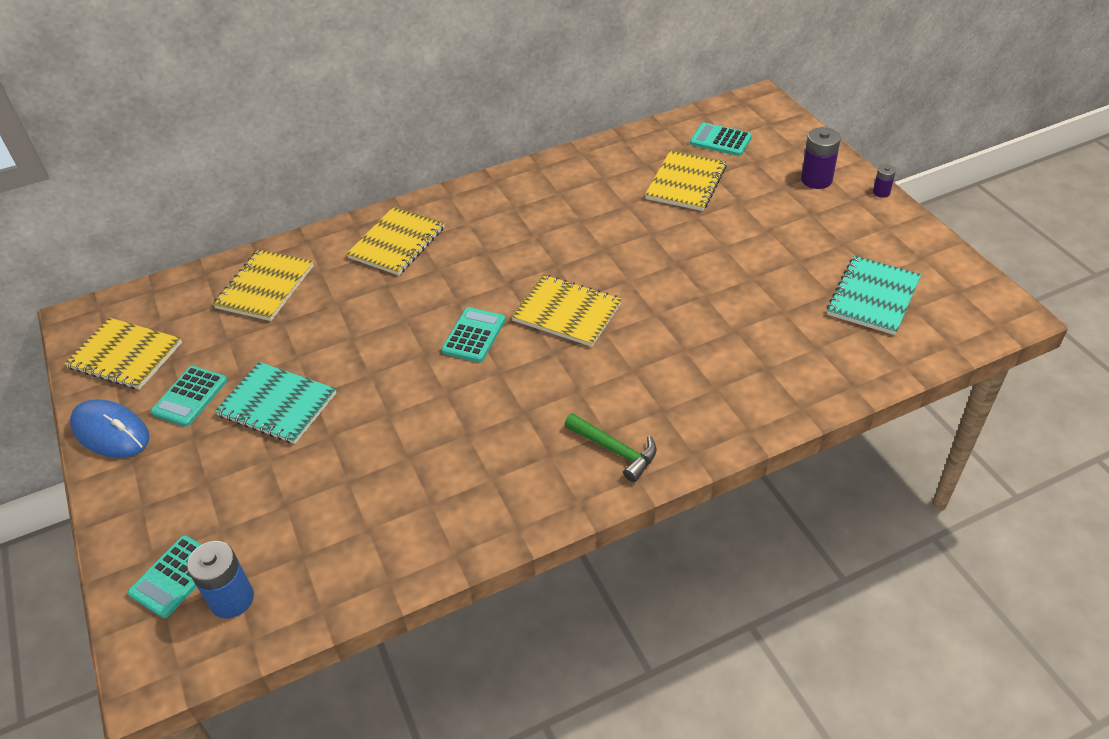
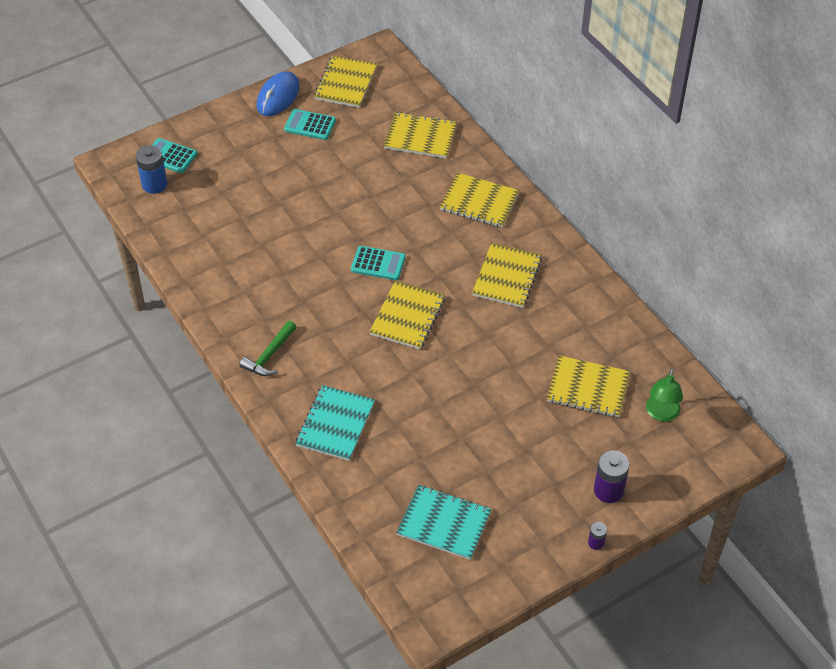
camera: 80 degrees right, 5 degrees up
turquoise notebook [215,362,336,444] -> turquoise notebook moved to [295,385,375,461]
turquoise calculator [690,123,752,156] -> green lamp [646,369,683,422]
none -> yellow notebook [472,243,542,308]

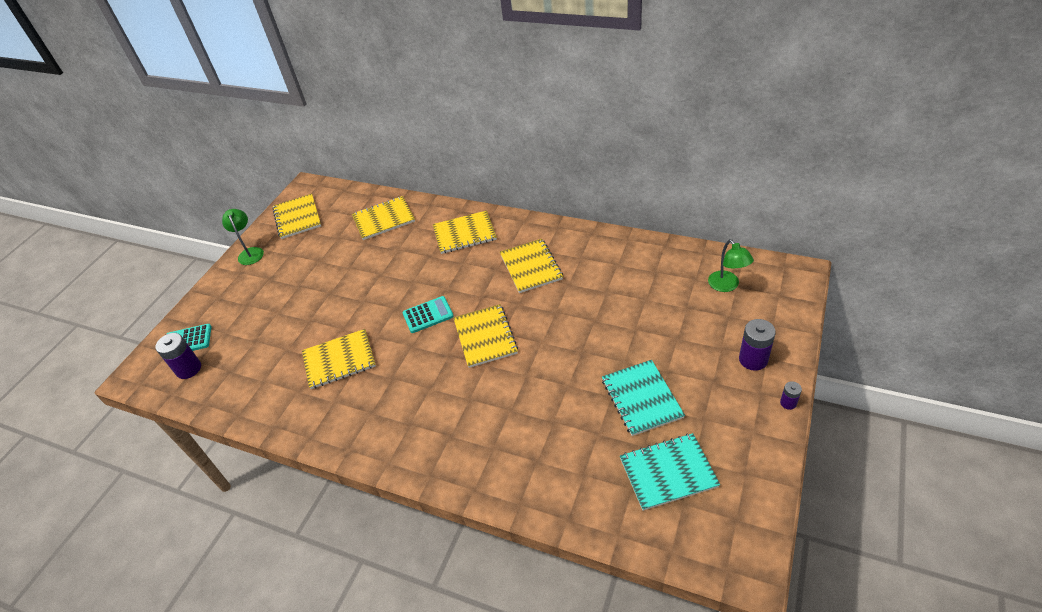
camera: 30 degrees left, 5 degrees down
blue battery [136,145,168,194] -> purple battery [155,333,201,379]
green hammer [239,321,297,376] -> none
blue mouse [257,71,300,116] -> green lamp [222,209,264,265]
turquoise calculator [284,109,336,140] -> none
turquoise notebook [295,385,375,461] -> turquoise notebook moved to [602,360,685,436]
yellow notebook [547,355,631,418] -> yellow notebook moved to [302,329,376,389]

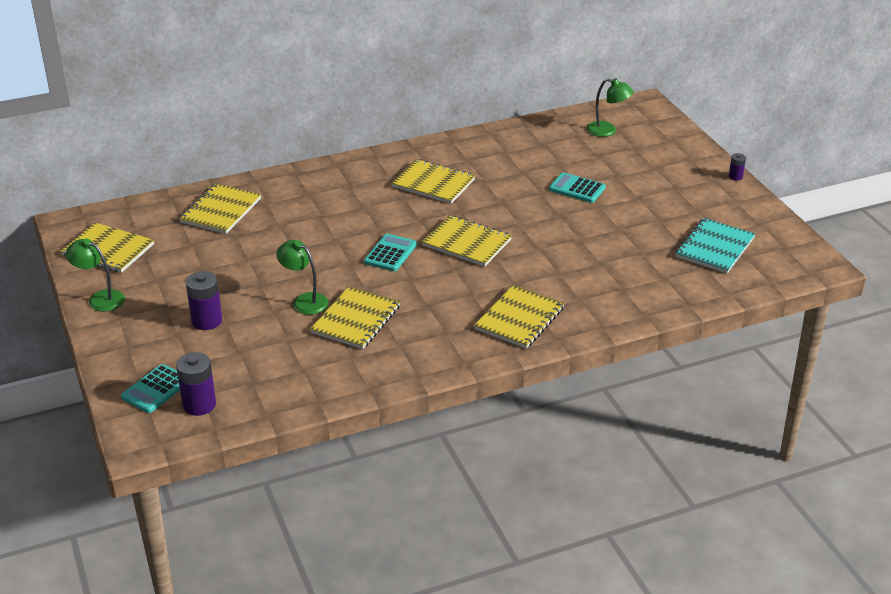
camera: 50 degrees left, 10 degrees down
yellow notebook [433,210,497,254] -> yellow notebook moved to [474,285,564,349]
turquoise notebook [602,360,685,436] -> none
purple battery [739,319,776,371] -> purple battery moved to [186,271,222,330]
none -> green lamp [276,240,329,315]
none -> turquoise calculator [549,172,606,203]

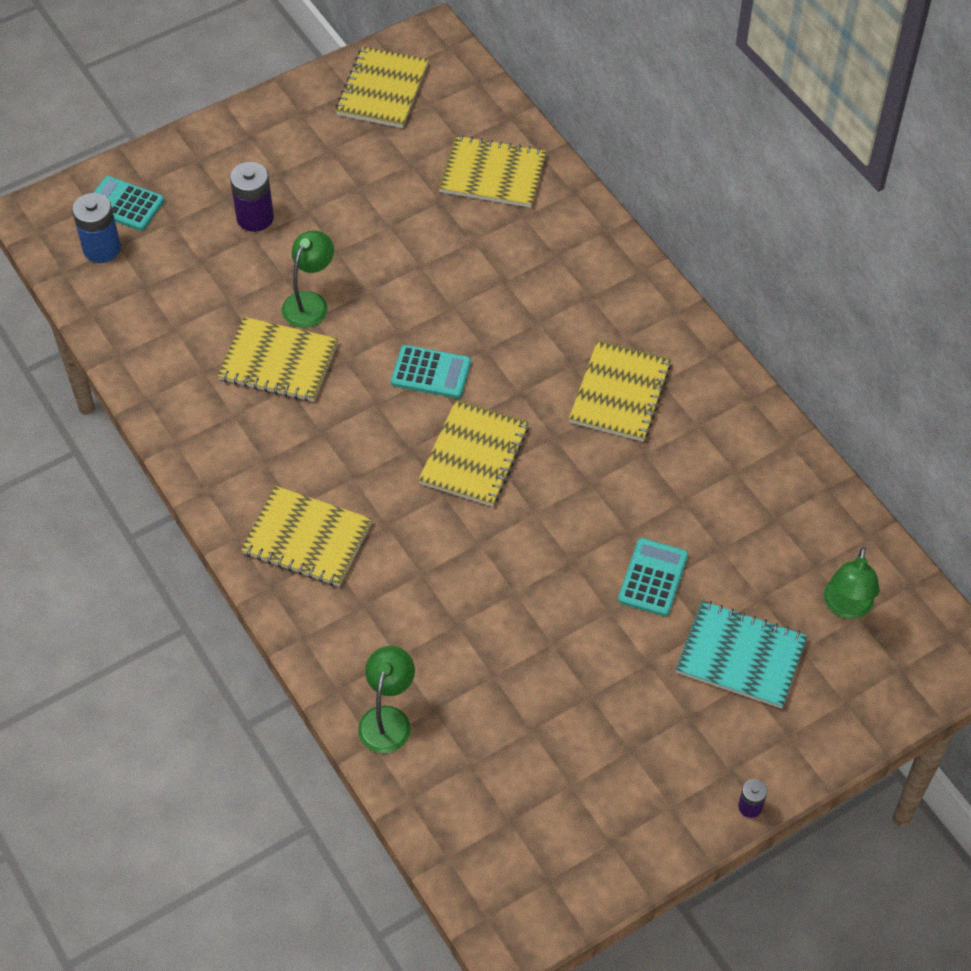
camera: 80 degrees right, 20 degrees up
green lamp [66,239,125,312] -> green lamp moved to [358,646,415,753]
purple battery [176,352,216,416] -> blue battery [72,193,121,263]
turquoise notebook [675,218,755,273] -> turquoise notebook moved to [676,601,807,708]

